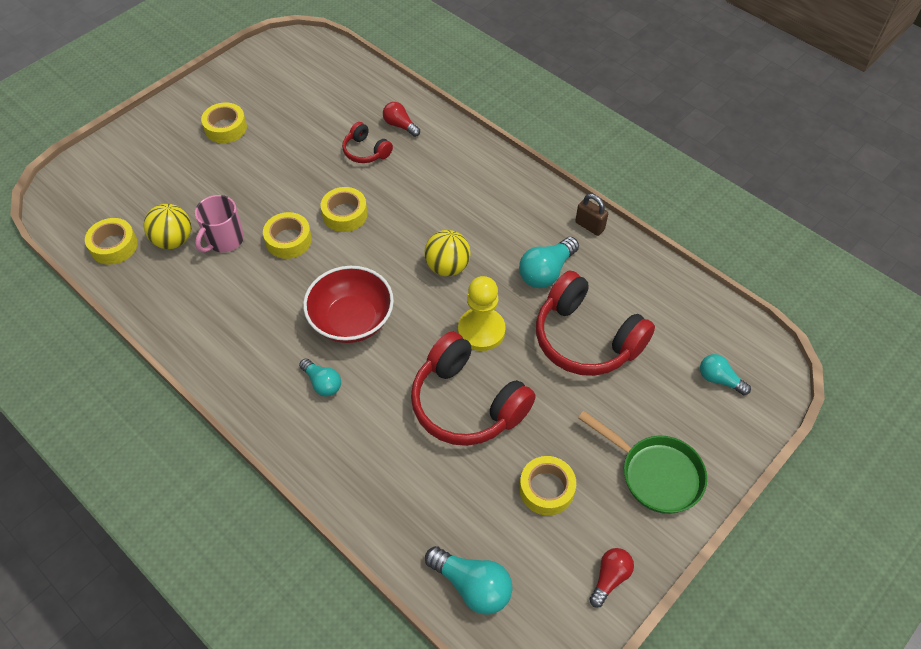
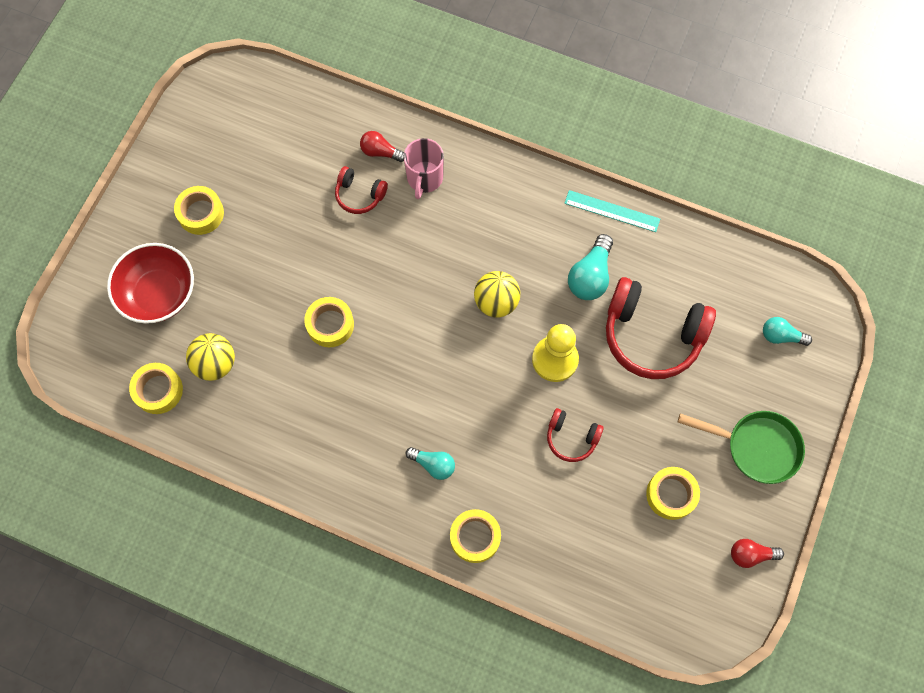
camera: 20 degrees left, 15 degrees up
pink mug [195,195,244,253] -> pink mug moved to [403,138,444,199]
red bowl [303,266,394,343] -> red bowl moved to [107,243,194,324]
yellow tape [321,187,368,232] -> yellow tape moved to [450,509,501,563]
red headphones [411,331,536,446] -> red headphones [547,408,604,462], size x0.50
turquoise light bulb [425,546,513,615] -> none
brown padlock [575,194,608,236] -> turquoise ruler [564,190,660,232]
red light bulb [589,548,634,608] -> red light bulb turned 105 degrees counterclockwise [731,539,784,568]

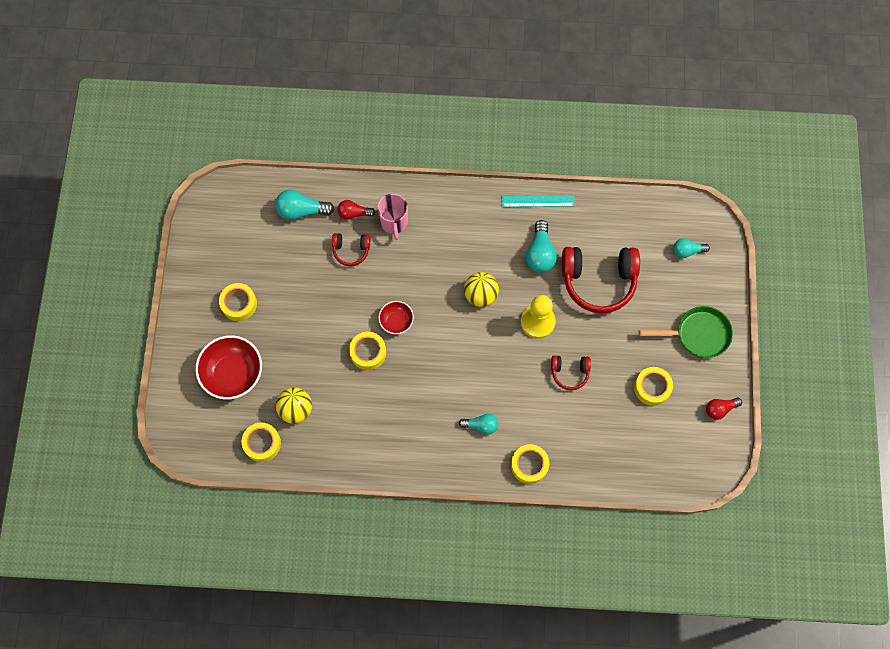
camera: 20 degrees left, 0 degrees up
none -> turquoise light bulb [275,190,334,220]
none -> red bowl [378,301,414,334]

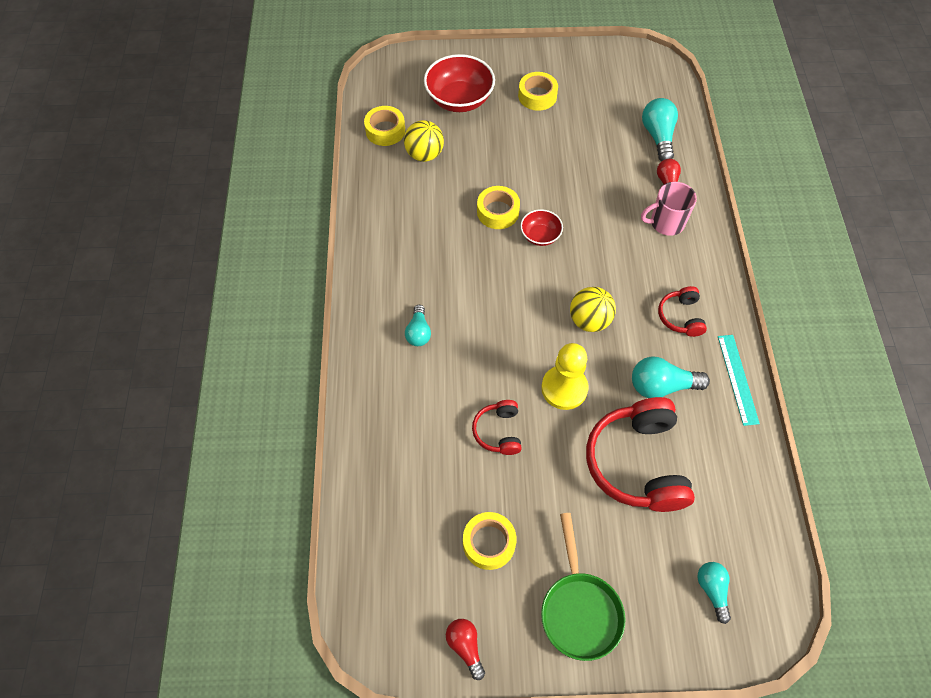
camera: 85 degrees right, 10 degrees down
red headphones [332,233,370,266] -> red headphones moved to [658,286,707,337]
yellow tape [511,444,549,484] -> none

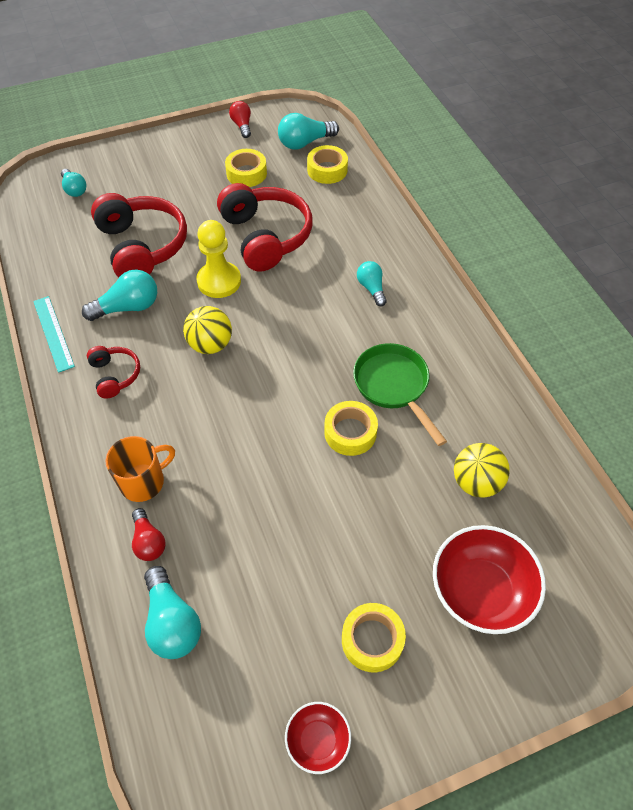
camera: 160 degrees right, 5 degrees down
yellow tape [364,106,405,146] -> yellow tape moved to [307,145,348,184]
red light bulb [446,619,485,680] -> red light bulb turned 150 degrees counterclockwise [229,101,251,138]
red headphones [472,400,522,455] -> red headphones [217,183,312,271], size x2.00
red bowl [520,209,563,246] -> red bowl moved to [285,702,351,774]
green pan [541,513,626,661] -> green pan moved to [353,343,447,446]
pink mug [641,182,697,236] -> orange mug [106,436,175,502]
none -> turquoise light bulb [278,113,339,150]

